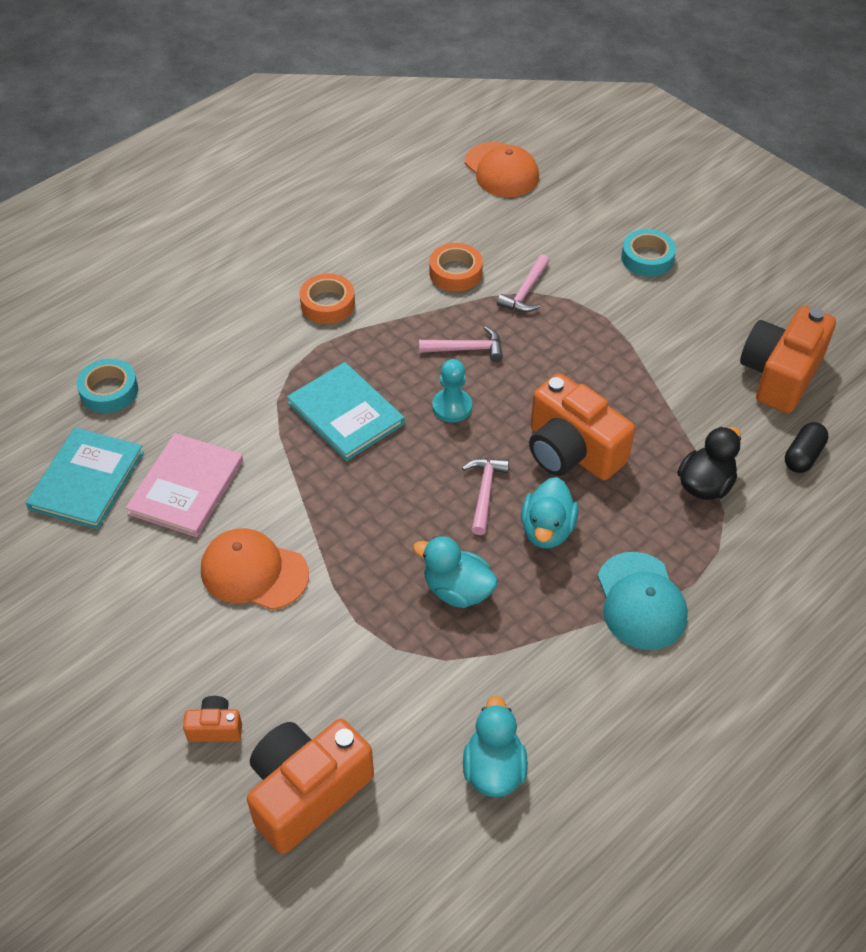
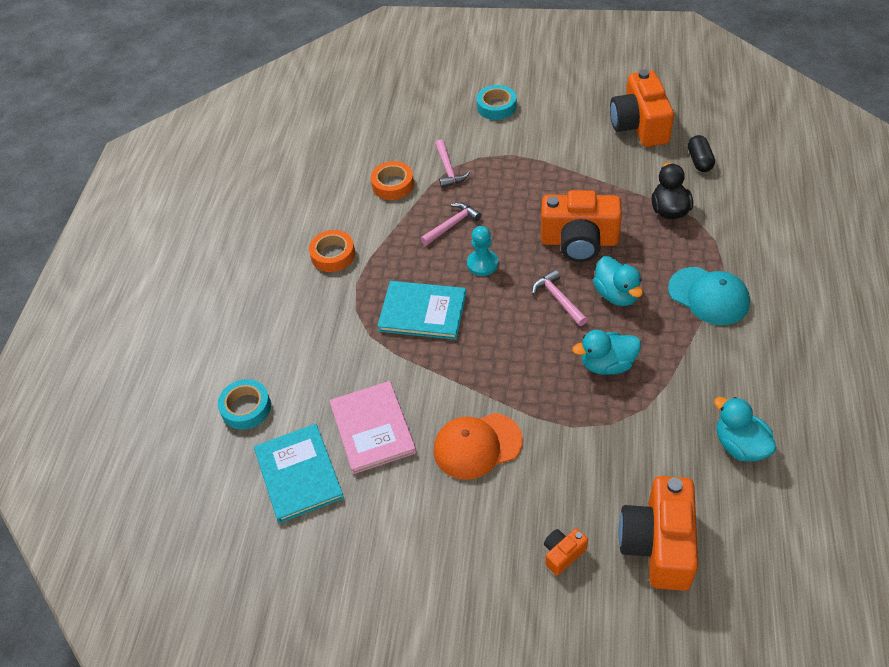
camera: 35 degrees left, 0 degrees up
orange cap [465,142,539,197] -> none

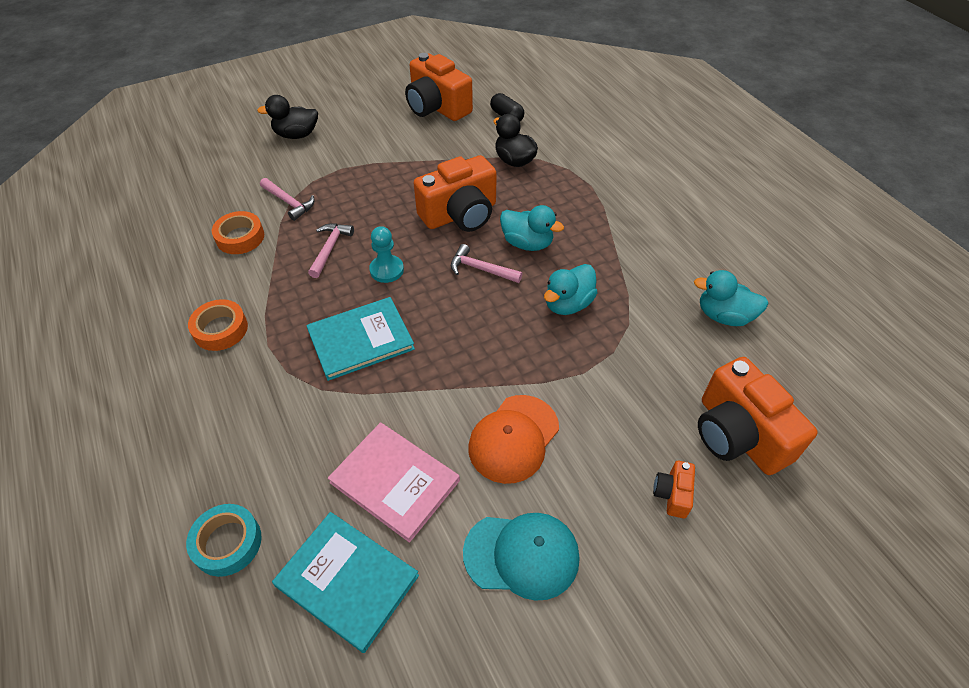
camera: 40 degrees left, 0 degrees up
turquoise tape [477,85,516,120] -> black duck [257,95,318,139]
turquoise cap [668,267,750,325] -> turquoise cap moved to [463,513,580,601]

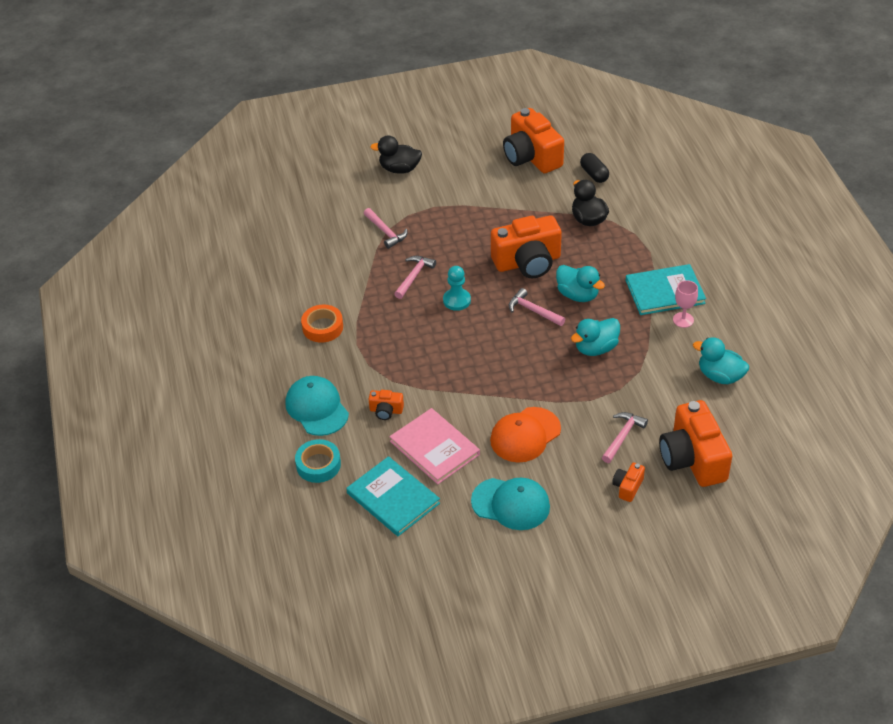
camera: 15 degrees right, 5 degrees down
orange tape [212,211,264,254] -> none
turquoise book [306,297,415,381] -> turquoise book moved to [625,264,706,315]
none -> turquoise cap [285,376,349,436]
none -> orange camera [369,390,404,420]
none -> pink hammer [602,412,648,463]
none -> pink goblet [673,280,698,328]

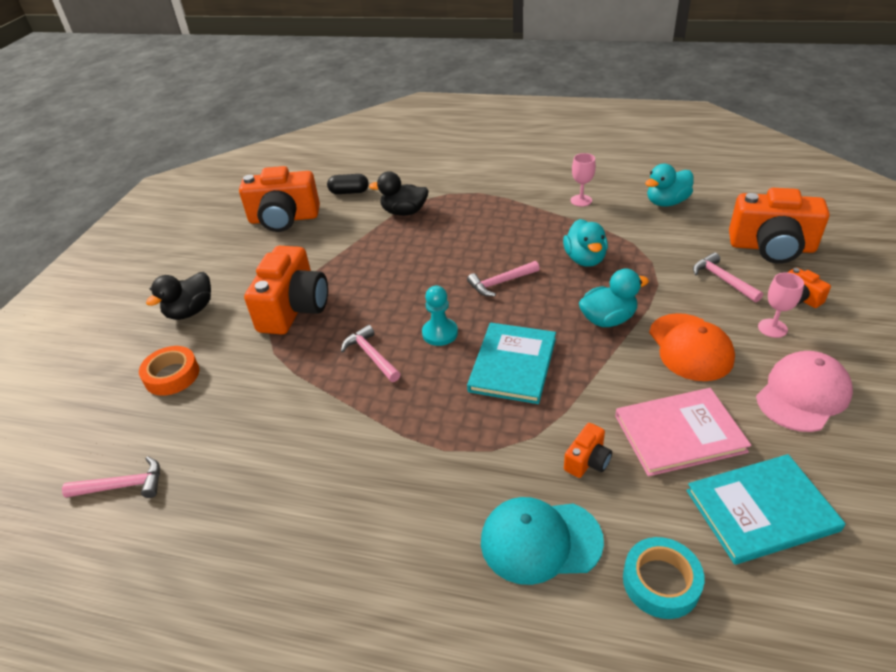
camera: 60 degrees left, 5 degrees down
orange tape [301,304,343,343] -> orange tape moved to [139,346,199,396]
pink hammer [364,208,407,249] -> pink hammer moved to [62,456,160,498]
turquoise cap [471,478,550,530] -> pink cap [756,351,853,432]
orange camera [491,216,562,278] -> orange camera moved to [244,246,328,335]
turquoise duck [556,265,605,302] -> turquoise duck moved to [579,269,649,327]
turquoise book [625,264,706,315] -> turquoise book moved to [467,323,556,404]
none -> pink goblet [758,272,804,338]

